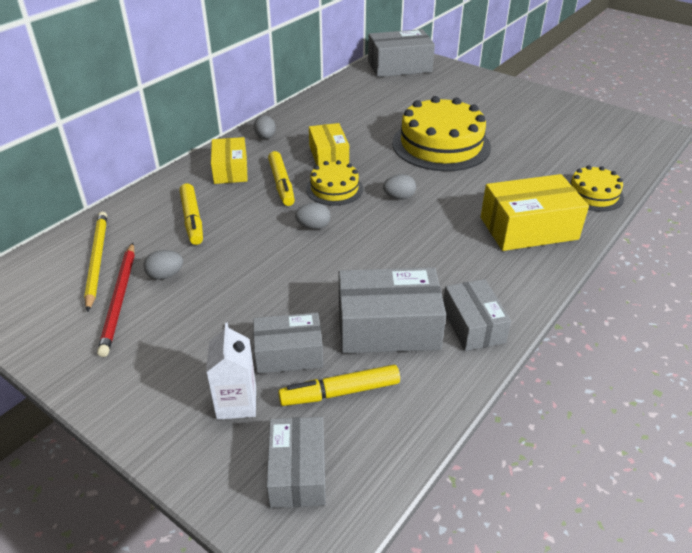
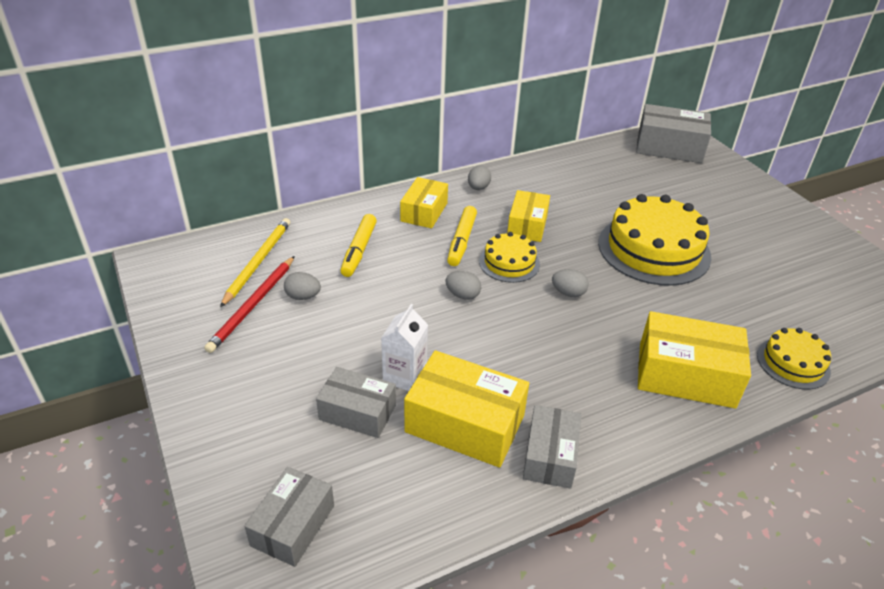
camera: 25 degrees right, 0 degrees up
white carton [206,323,256,420] -> white carton moved to [381,304,428,391]
yellow marker [278,365,400,406] -> none
grey box [339,267,446,354] -> yellow box [404,350,529,468]

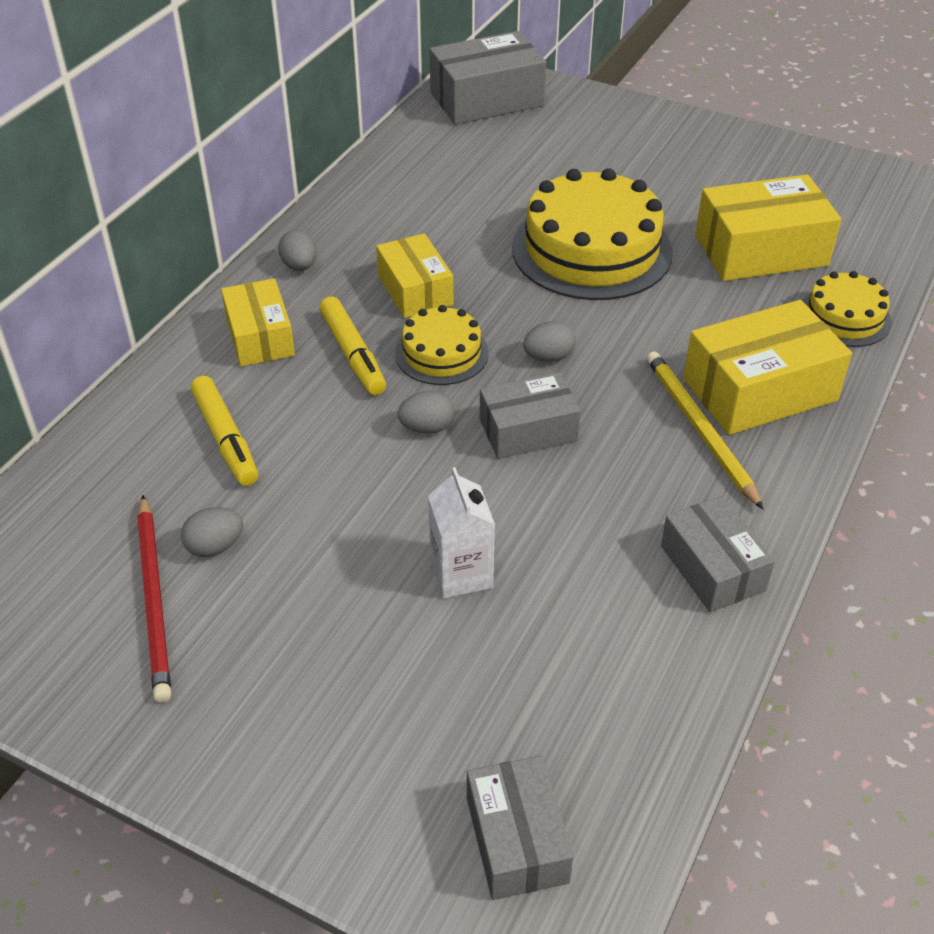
camera: 35 degrees left, 5 degrees up
yellow pencil [220,218,290,307] -> yellow pencil moved to [646,352,764,510]
grey box [316,367,396,438] -> grey box moved to [480,372,581,459]
yellow box [404,350,529,468] -> yellow box moved to [695,175,841,281]

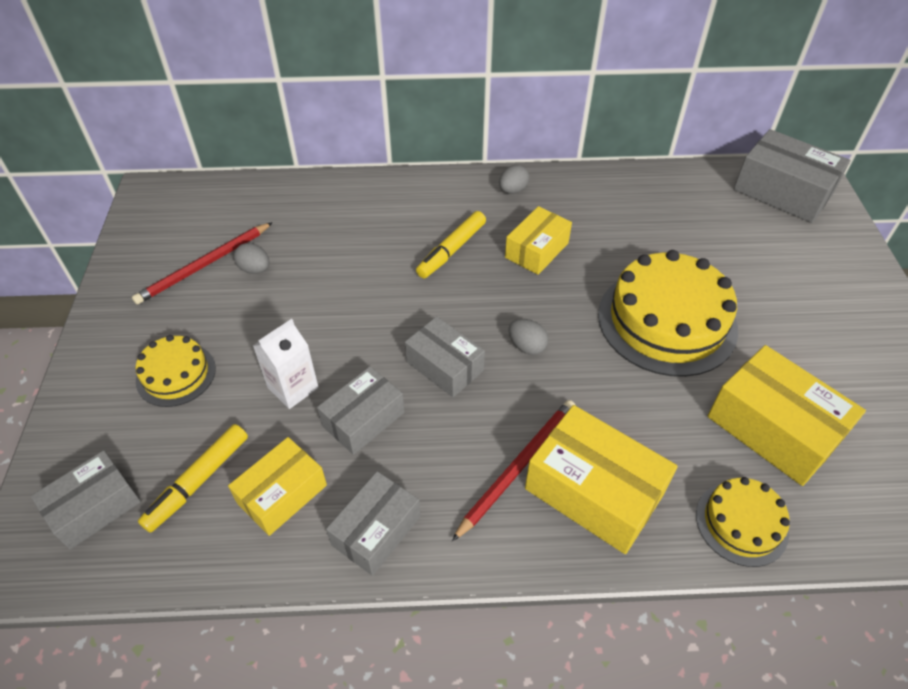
camera: 60 degrees right, 5 degrees up
yellow marker [190,376,258,486] -> yellow marker moved to [138,424,248,533]
yellow box [221,278,295,367] -> yellow box moved to [228,437,327,536]
yellow cake [395,305,489,385] -> yellow cake moved to [135,335,216,407]
grey egg [398,391,455,434] -> none
yellow pencil [646,352,764,510] -> red pencil [452,400,576,541]
none -> grey box [317,366,405,455]

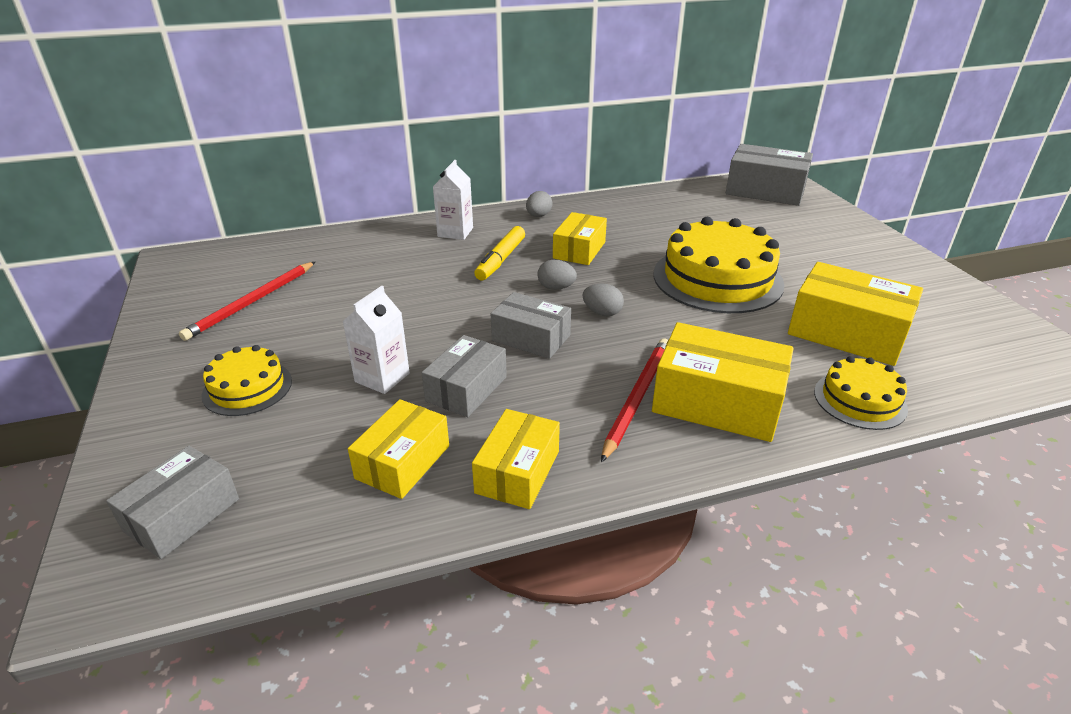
camera: 15 degrees left, 15 degrees down
yellow marker [138,424,248,533] -> none
grey egg [234,243,269,274] -> grey egg moved to [537,260,577,290]
grey box [326,471,421,576] -> yellow box [472,409,560,509]
none -> white carton [433,160,473,240]

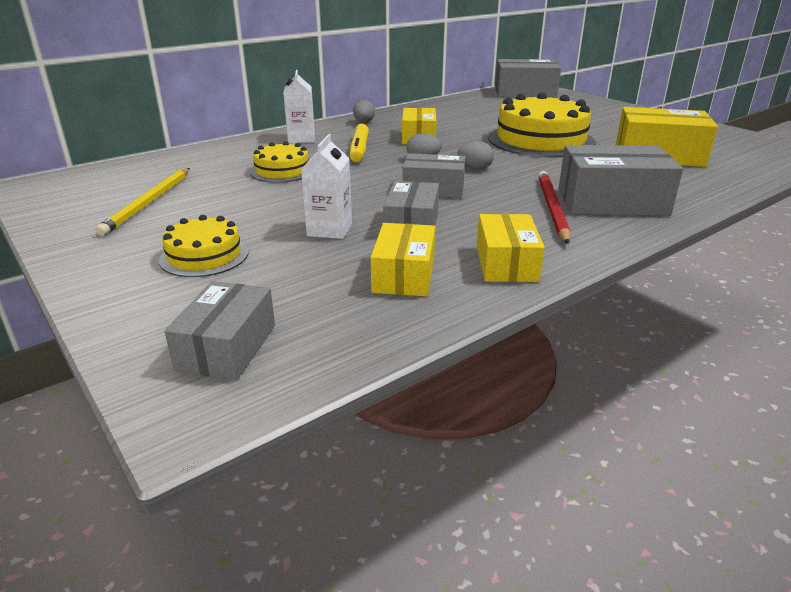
camera: 20 degrees left, 5 degrees down
red pencil [179,262,315,341] -> yellow pencil [96,168,190,236]
yellow box [652,322,794,442] -> grey box [558,145,683,216]
yellow cake [814,356,908,430] -> yellow cake moved to [250,141,309,183]

